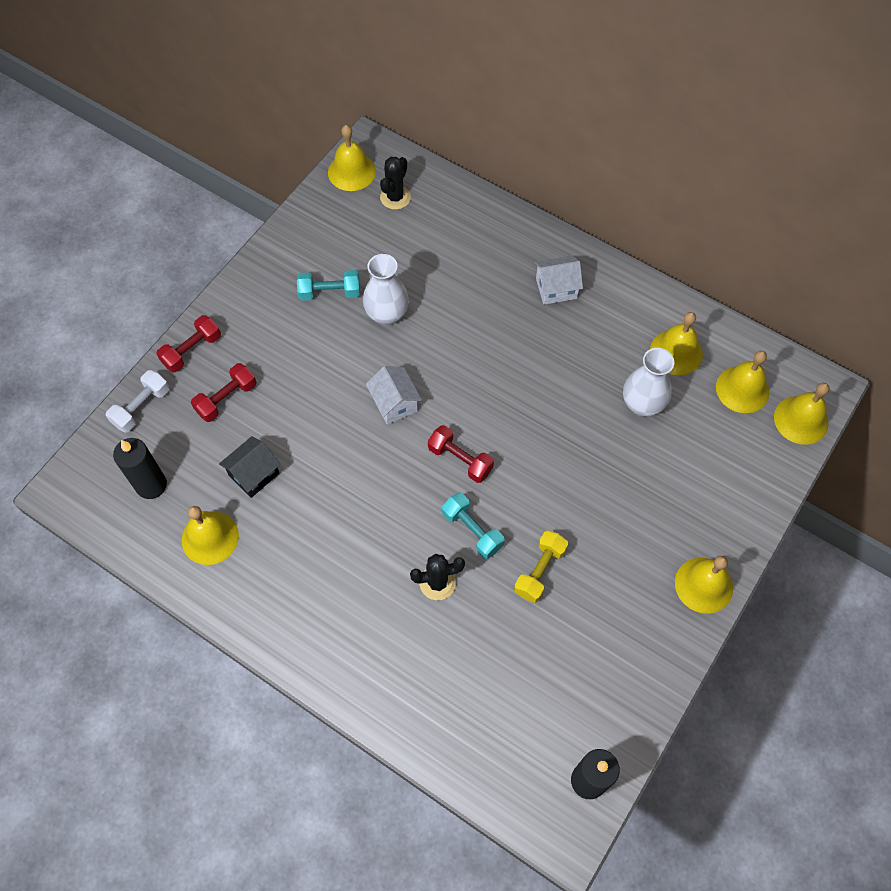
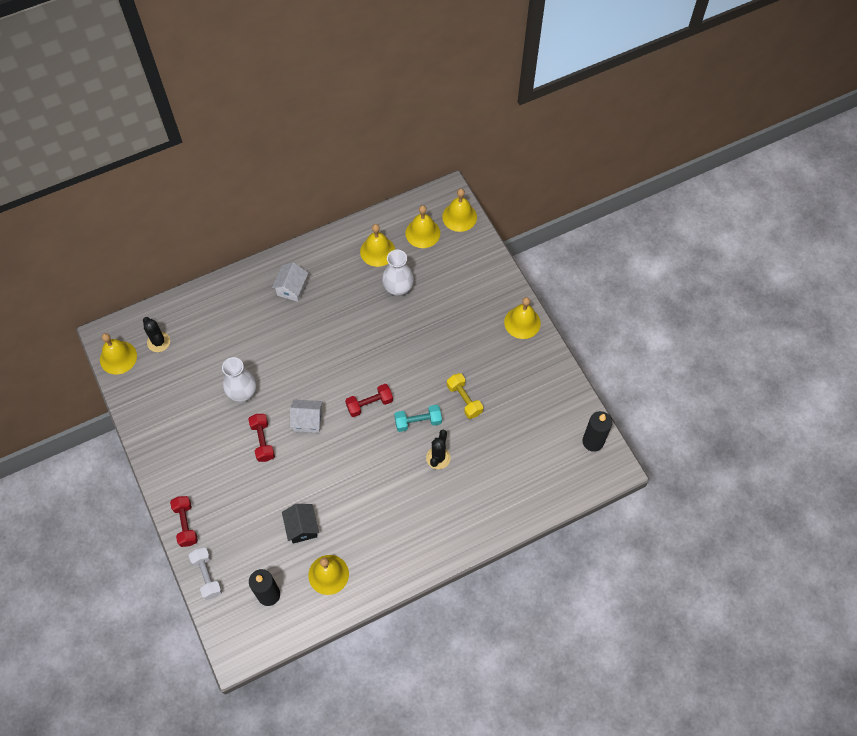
camera: 60 degrees left, 0 degrees up
red dumbbell [191,363,256,422] -> red dumbbell moved to [248,414,275,462]
turquoise dumbbell [297,270,360,301] -> none

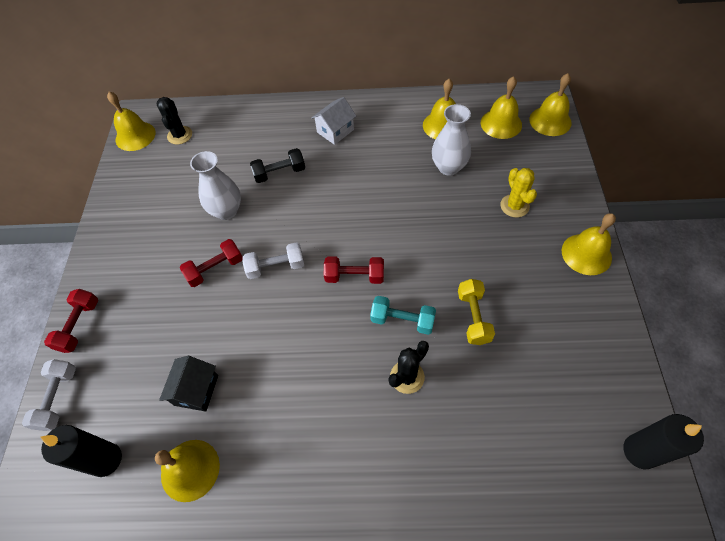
camera: 30 degrees right, 5 degrees down
red dumbbell [248,414,275,462] -> red dumbbell turned 45 degrees clockwise [180,239,243,287]
white house [290,400,323,433] -> white dumbbell [242,242,304,279]
none -> black dumbbell [250,148,305,183]
none -> yellow cactus [500,168,537,218]

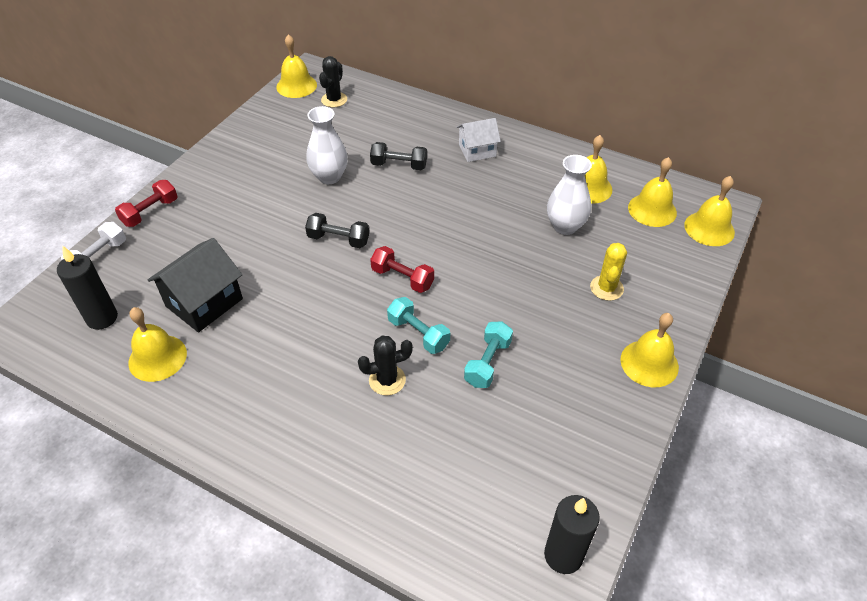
camera: 25 degrees right, 10 degrees down
black house [159,356,218,412] -> black house [148,238,243,333], size x1.54
red dumbbell [180,239,243,287] -> none
white dumbbell [242,242,304,279] -> black dumbbell [305,213,369,248]
yellow dumbbell [458,279,495,345] -> turquoise dumbbell [464,321,513,388]

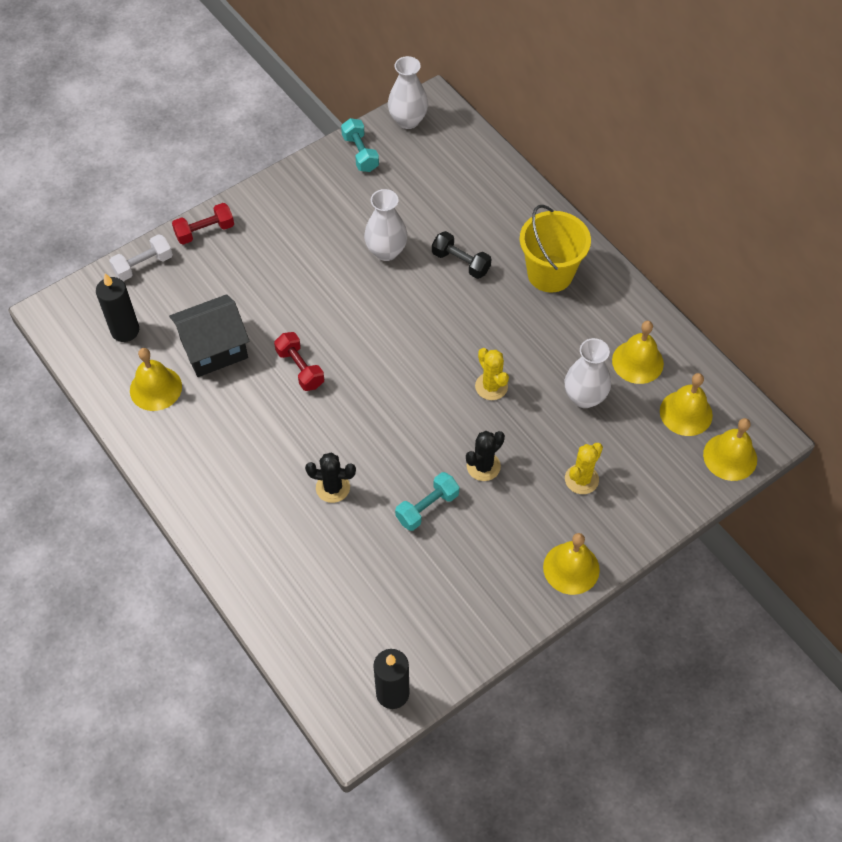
camera: 25 degrees right, 10 degrees up
yellow bell [276,34,317,98] -> white vase [388,56,428,129]
black dumbbell [305,213,369,248] -> none
black cactus [319,56,347,107] -> black cactus moved to [466,431,505,481]
red dumbbell [370,246,434,293] -> red dumbbell moved to [274,332,324,391]
turquoise dumbbell [387,297,450,354] -> turquoise dumbbell moved to [341,118,379,172]
white house [457,118,501,162] -> yellow bucket [520,205,591,293]
none -> yellow cactus [475,348,509,400]

